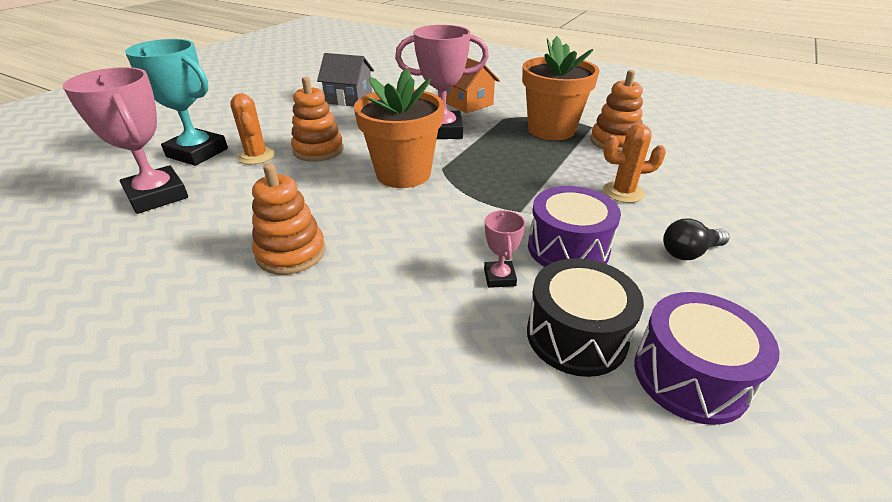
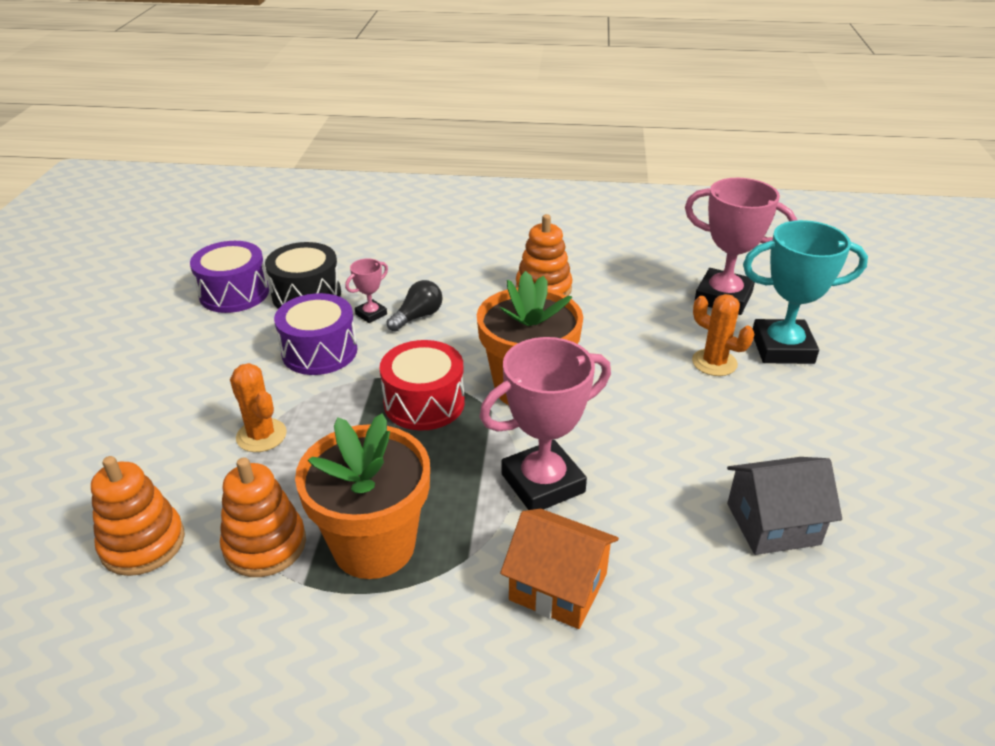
camera: 155 degrees right, 0 degrees up
orange stacking toy [291,77,343,162] -> orange stacking toy moved to [91,456,185,576]
pink trophy [484,210,526,288] -> pink trophy turned 75 degrees clockwise [345,259,388,323]
orange cactus [603,124,666,203] -> orange cactus turned 75 degrees clockwise [230,363,287,452]
black light bulb [663,218,729,260] -> black light bulb moved to [387,280,442,331]
none -> red drum [380,340,465,431]

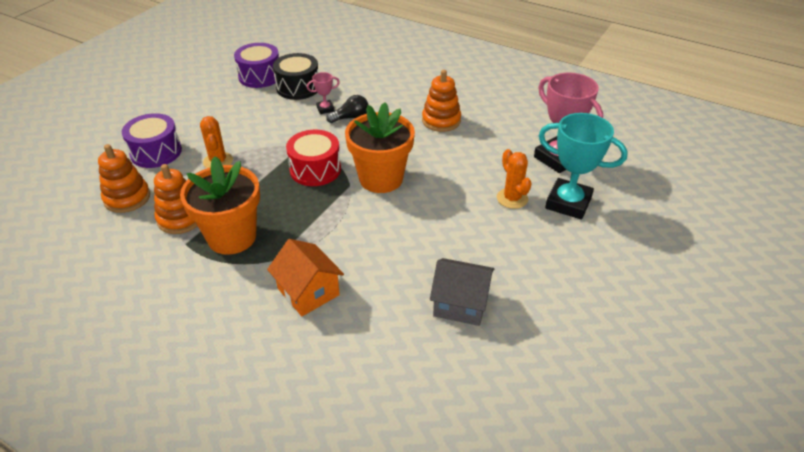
camera: 25 degrees right, 5 degrees up
purple drum [274,293,358,375] -> purple drum moved to [122,113,182,168]
pink trophy [479,337,611,510] -> none

